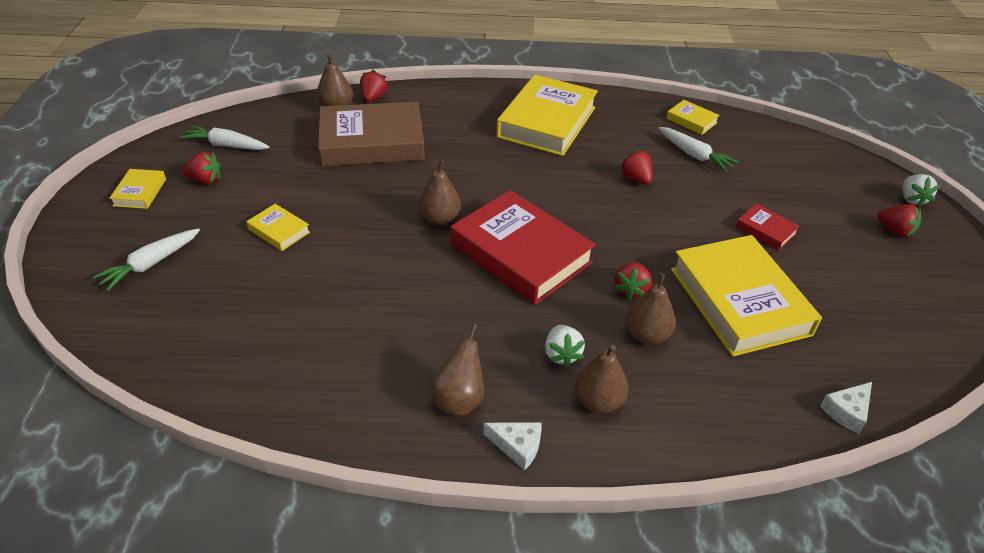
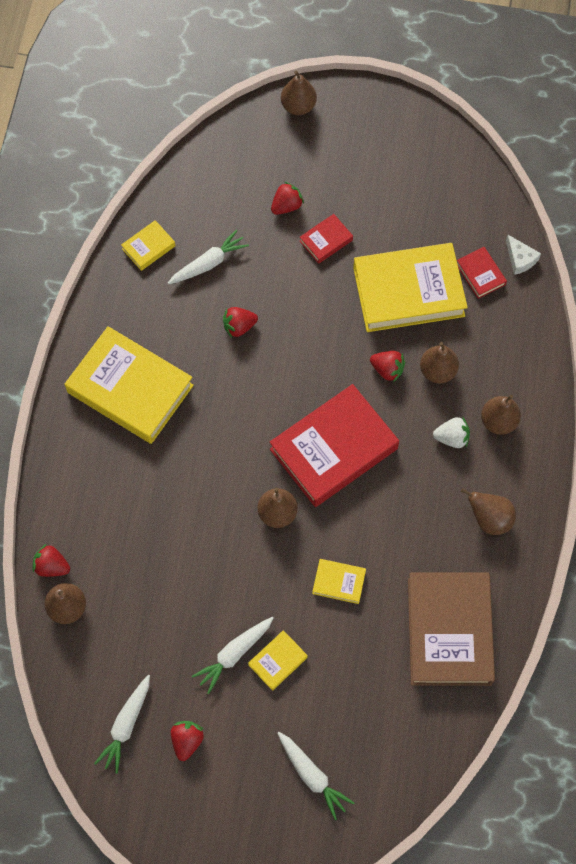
camera: 80 degrees left, 25 degrees up
yellow book [109,169,166,209] -> yellow book moved to [312,559,366,604]
brown book [318,101,425,166] -> brown book moved to [408,573,495,686]
white cheese [483,422,541,470] -> none
red strawberry [877,204,921,237] -> red strawberry moved to [271,182,304,215]
white strawberry [903,174,940,207] -> brown pear [281,71,317,115]
none -> white carrot [192,617,274,694]
none -> red book [457,247,507,299]

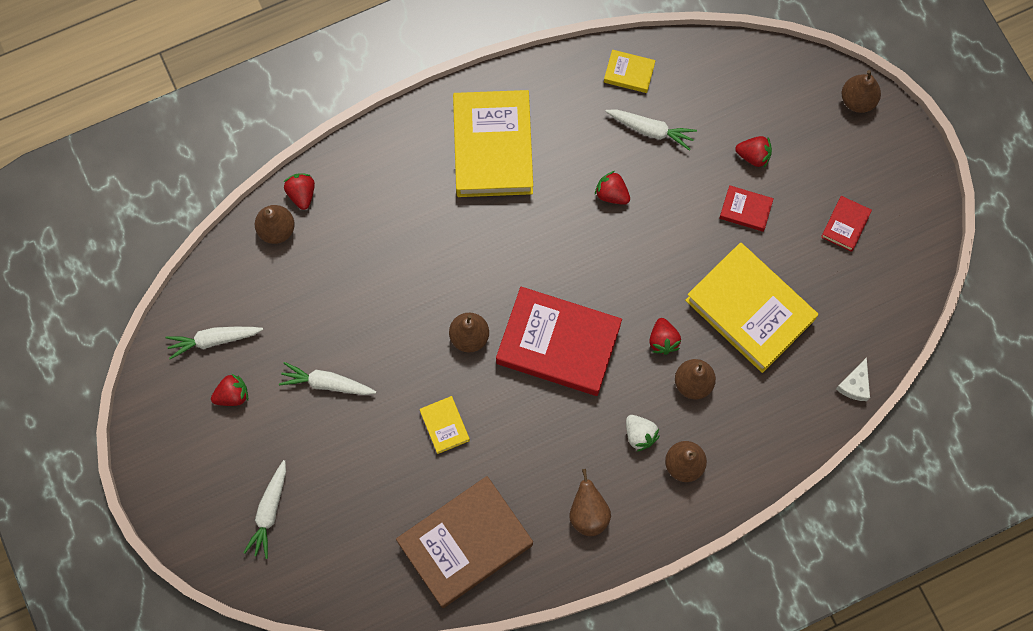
camera: 55 degrees right, 5 degrees up
yellow book [248,630,308,691] -> none
red book [457,247,507,299] -> red book moved to [821,196,872,252]

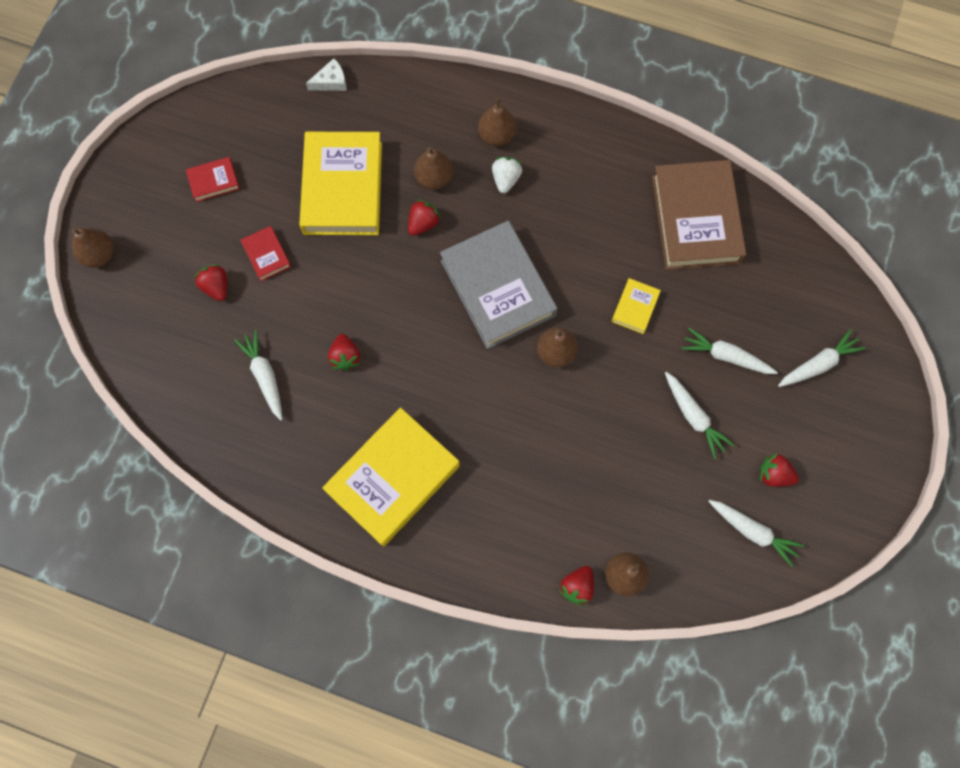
camera: 135 degrees left, 0 degrees up
brown book [396,476,533,608] -> brown book turned 75 degrees clockwise [652,160,746,270]
red book [496,287,622,396] -> grey book [440,221,557,349]
brown pear [569,469,611,536] -> none
yellow book [604,50,656,93] -> none
none -> white carrot [681,328,778,374]

